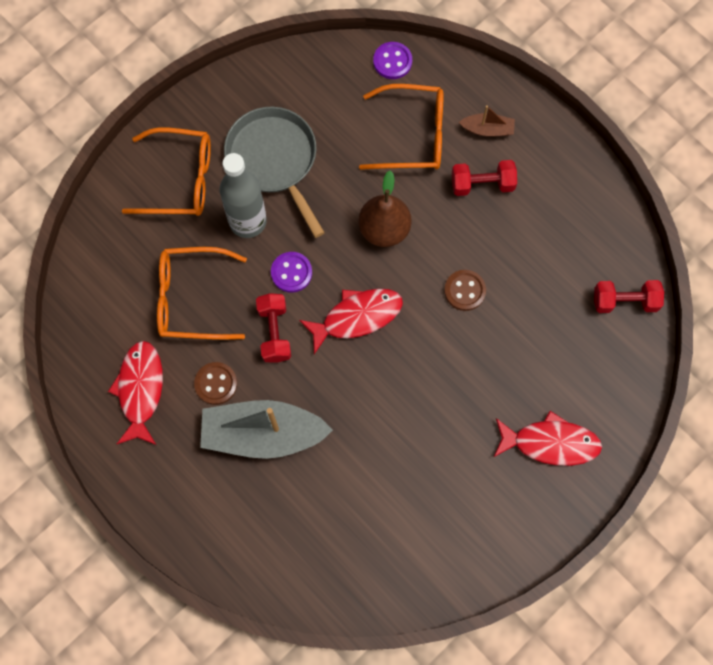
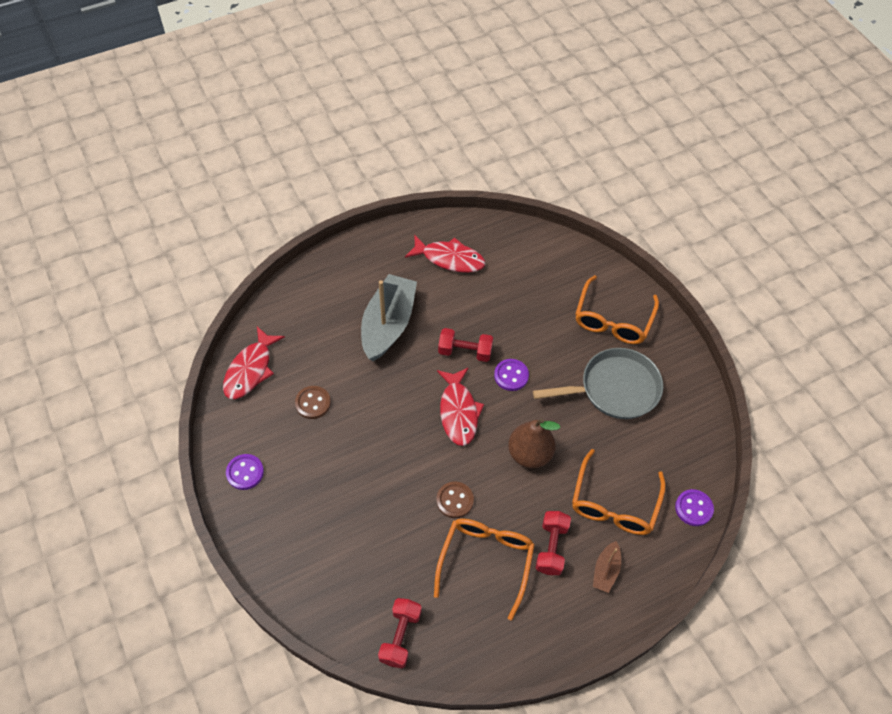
camera: 105 degrees right, 15 degrees down
orange glasses [157,247,247,340] -> orange glasses moved to [434,518,535,620]
brown button [194,362,237,405] -> brown button moved to [295,386,331,419]
grey bottle [220,153,267,238] -> none
red fish [494,411,602,466] -> red fish moved to [223,327,285,399]
none -> purple button [226,454,264,490]

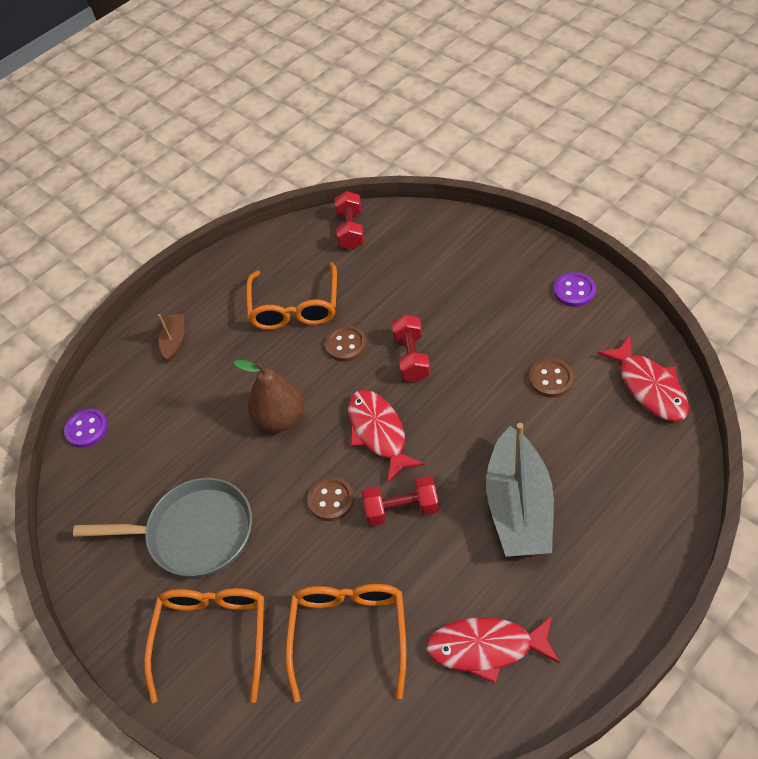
camera: 170 degrees right, 5 degrees down
red fish [223,327,285,399] -> red fish turned 150 degrees clockwise [597,336,689,422]
purple button [494,359,529,391] -> brown button [307,477,354,521]
grey pan [533,348,663,419] -> grey pan turned 150 degrees counterclockwise [73,478,252,577]
red dumbbell [536,511,571,575] -> red dumbbell moved to [392,315,431,382]
orange glasses [572,449,666,535] -> orange glasses moved to [285,584,407,702]

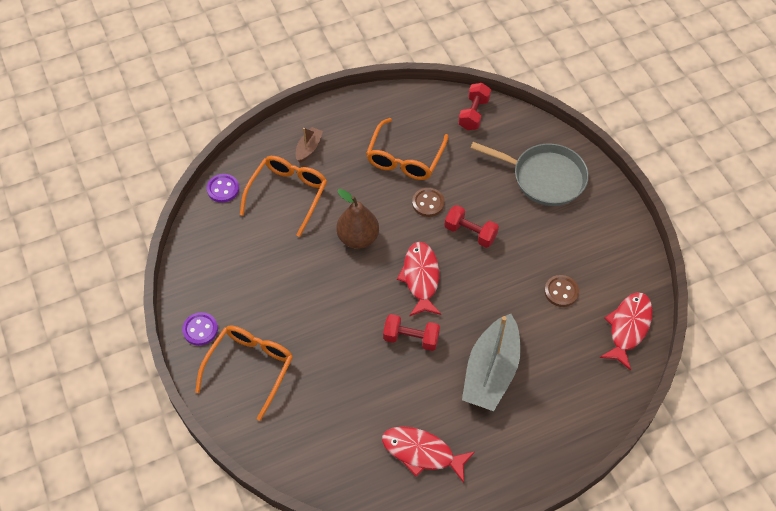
camera: 15 degrees right, 5 degrees up
grey pan [73,478,252,577] -> grey pan moved to [470,142,589,206]
orange glasses [285,584,407,702] -> orange glasses moved to [240,156,327,237]
brown button [307,477,354,521] -> none
red dumbbell [392,315,431,382] -> red dumbbell turned 75 degrees counterclockwise [444,205,499,248]
purple button [554,272,596,307] -> purple button moved to [182,312,218,346]
red fish [597,336,689,422] -> red fish turned 150 degrees counterclockwise [600,292,653,370]

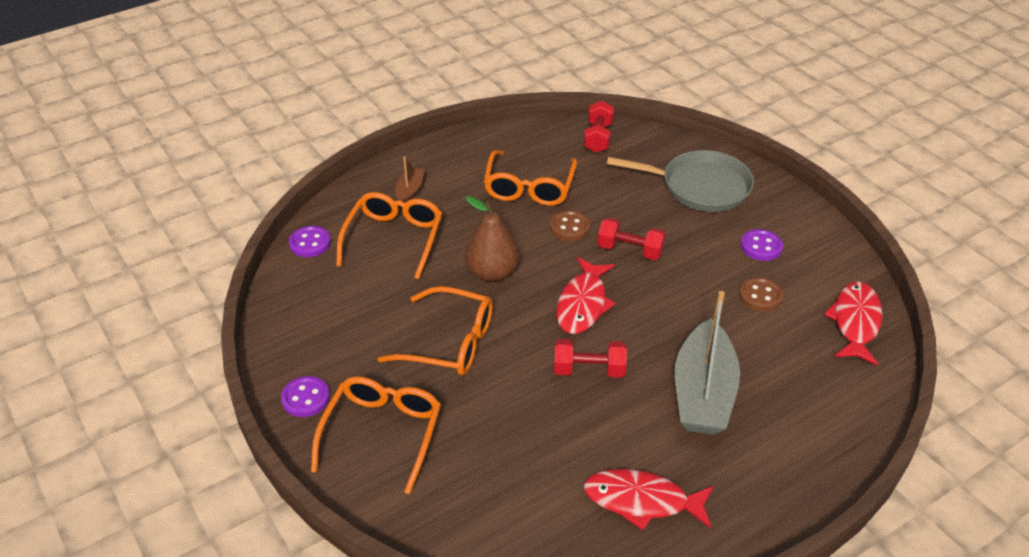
camera: 10 degrees left, 15 degrees down
red fish [397,242,441,317] -> red fish turned 150 degrees counterclockwise [557,257,616,334]
none -> orange glasses [378,286,493,376]
none -> purple button [741,229,783,261]

